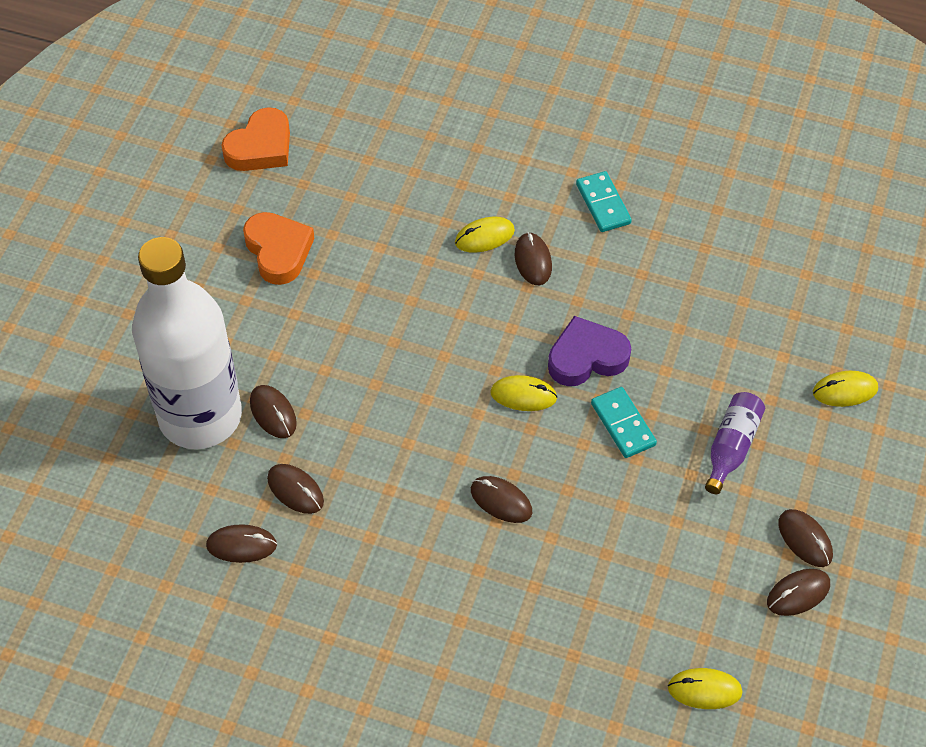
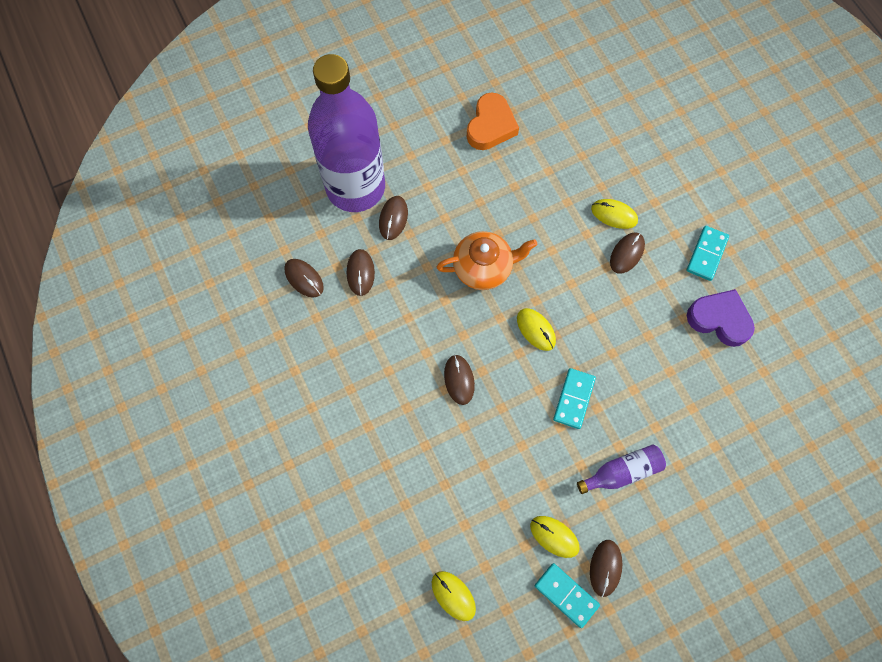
camera: 45 degrees right, 15 degrees up
white bottle [132,237,242,449] -> purple bottle [308,54,385,212]
orange heart [221,107,290,171] -> none
purple heart [548,316,631,386] -> purple heart moved to [687,289,755,347]
brown mouse [767,569,830,616] -> turquoise domino [535,563,600,628]
yellow mouse [813,371,878,407] -> yellow mouse moved to [530,516,580,558]
none -> orange teapot [437,231,537,290]

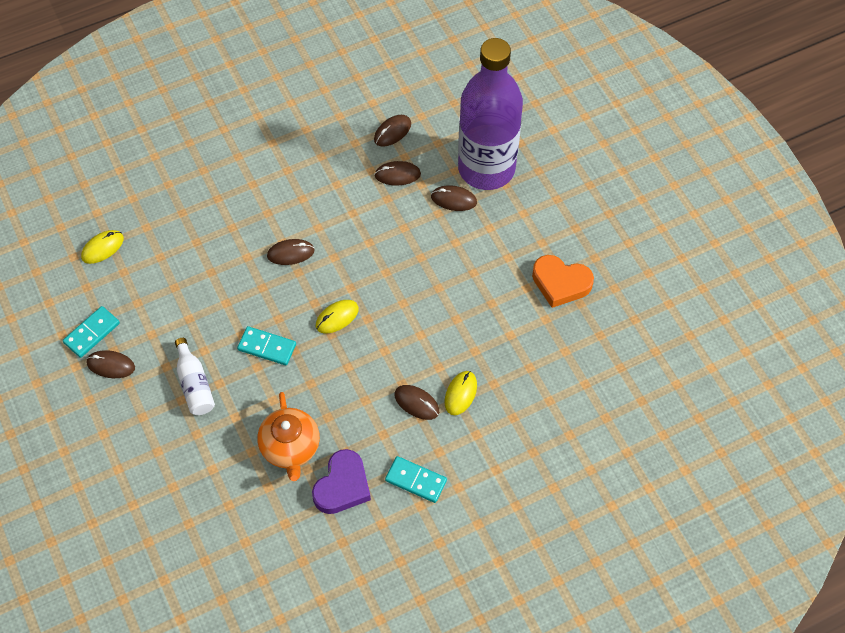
camera: 90 degrees right, 10 degrees down
orange teapot [437,231,537,290] -> orange teapot moved to [257,392,320,481]
yellow mouse [530,516,580,558] -> none
purple bottle [577,444,666,494] -> white bottle [175,338,215,415]

